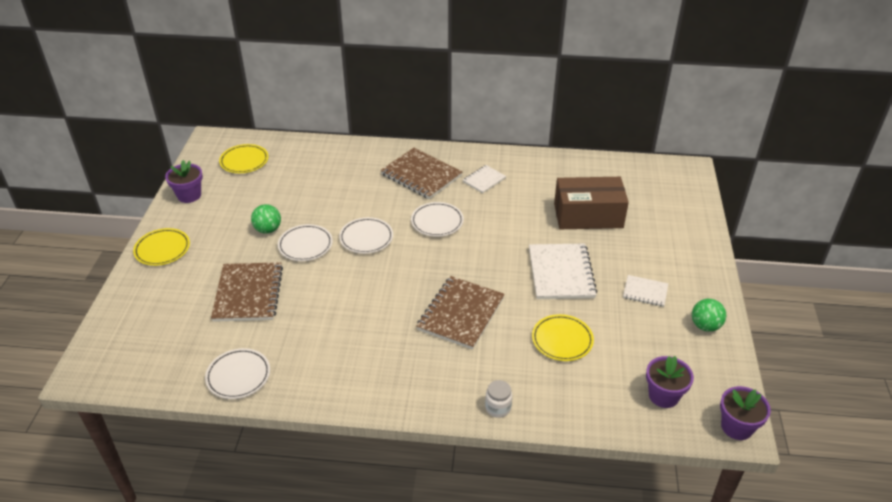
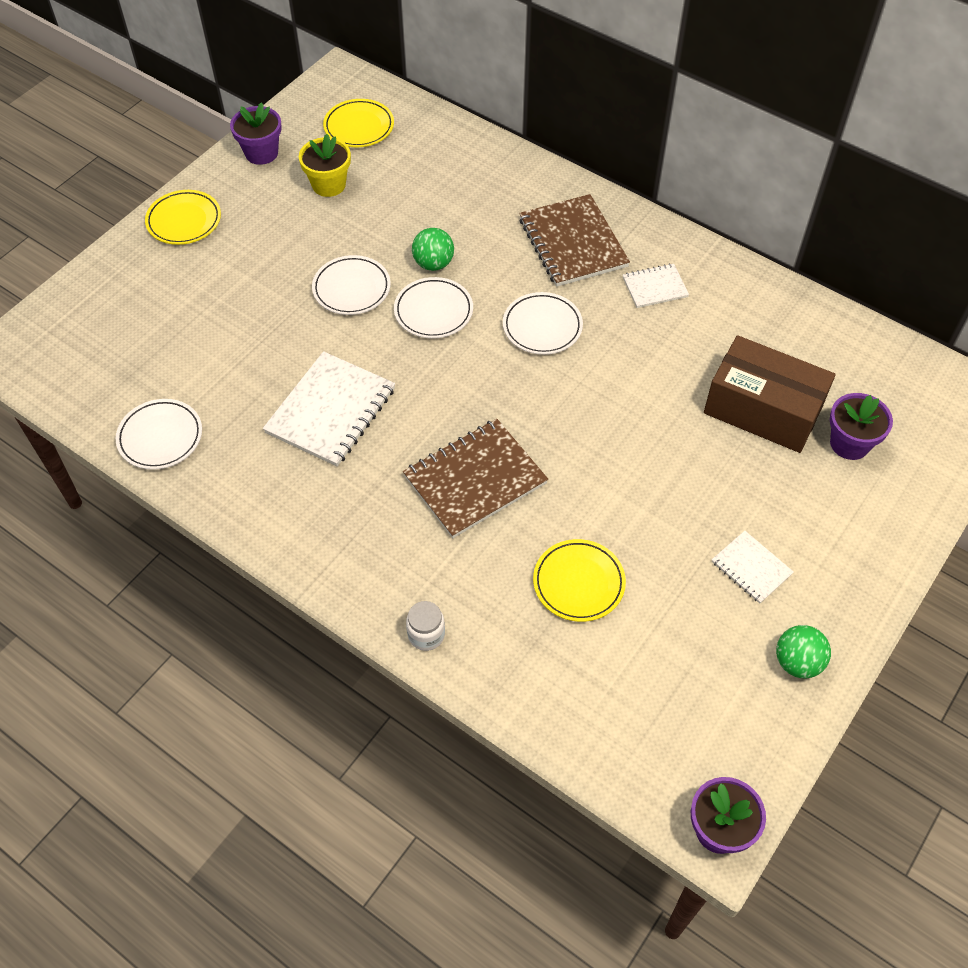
camera: 30 degrees right, 15 degrees up
brown notebook [211,262,283,322] -> none
green ball [251,204,281,234] -> green ball moved to [412,228,454,271]
white notebook [529,243,597,299] -> white notebook moved to [263,351,395,466]
purple flower pot [646,356,694,408] -> purple flower pot moved to [830,393,893,460]
none -> yellow flower pot [299,134,351,197]

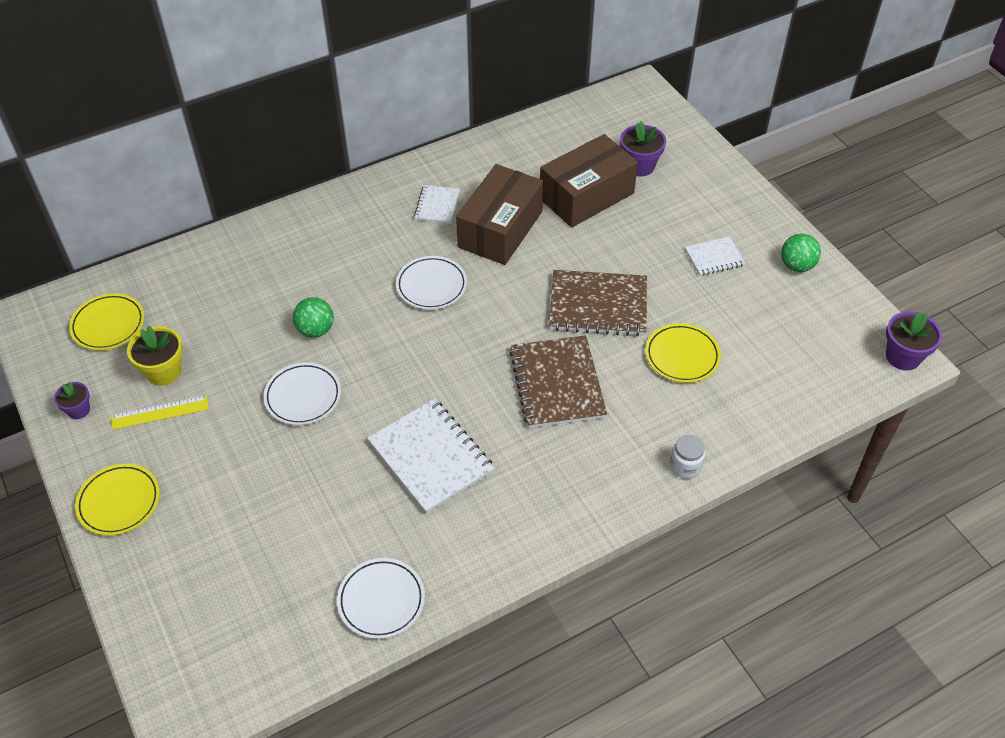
camera: 65 degrees left, 5 degrees down
purple flower pot [230,102,282,165] -> purple flower pot [54,381,90,419], size x0.62
white plate [394,277,473,338] -> none
brown notebook [519,194,630,287] -> brown notebook moved to [549,270,647,336]
none -> yellow ruler [111,395,209,430]
none -> brown box [456,164,543,265]

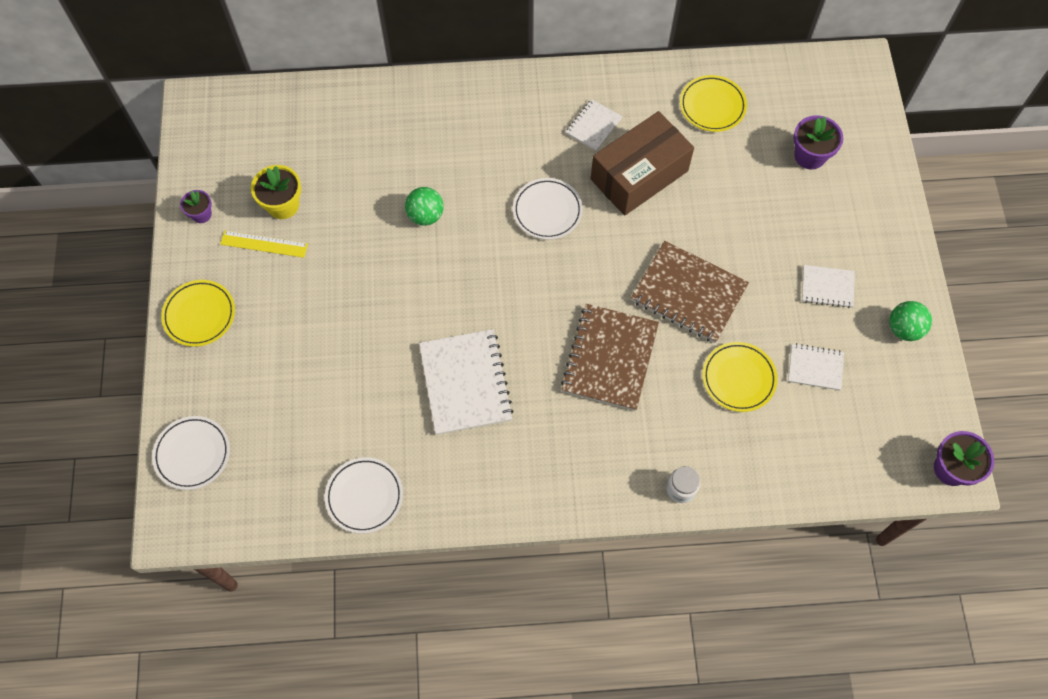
camera: 25 degrees right, 15 degrees up
yellow plate [69,293,144,350] -> yellow plate moved to [680,75,747,132]
white plate [263,362,341,425] -> white plate moved to [152,416,230,490]
brown box [540,134,638,228] -> none
none -> white notebook [788,343,844,390]

